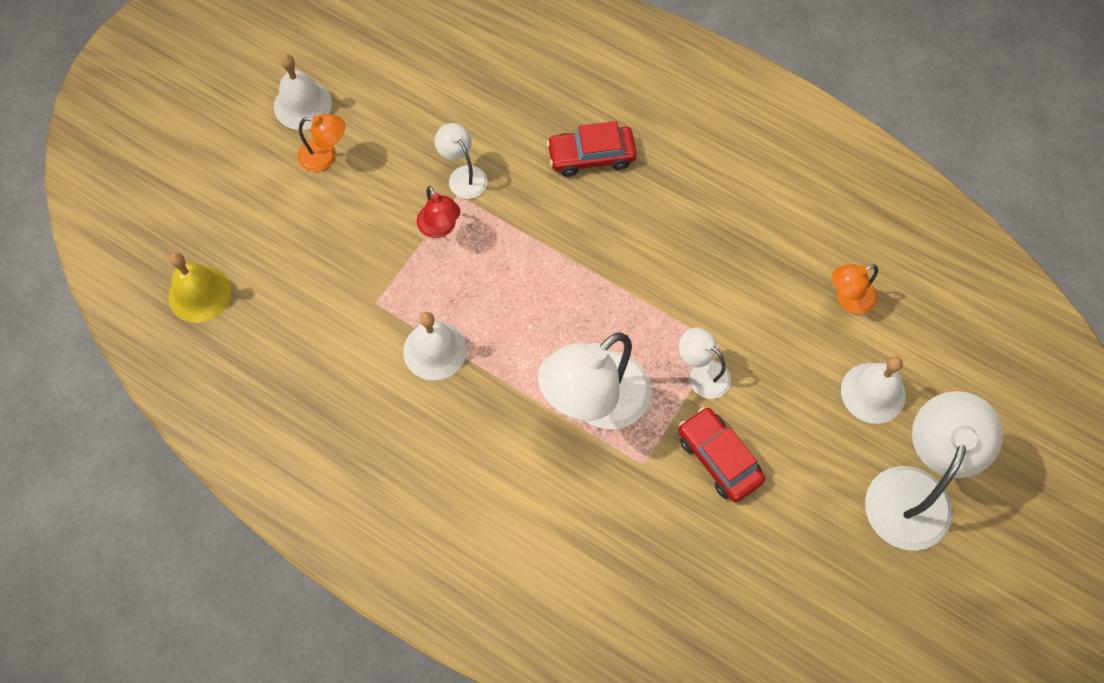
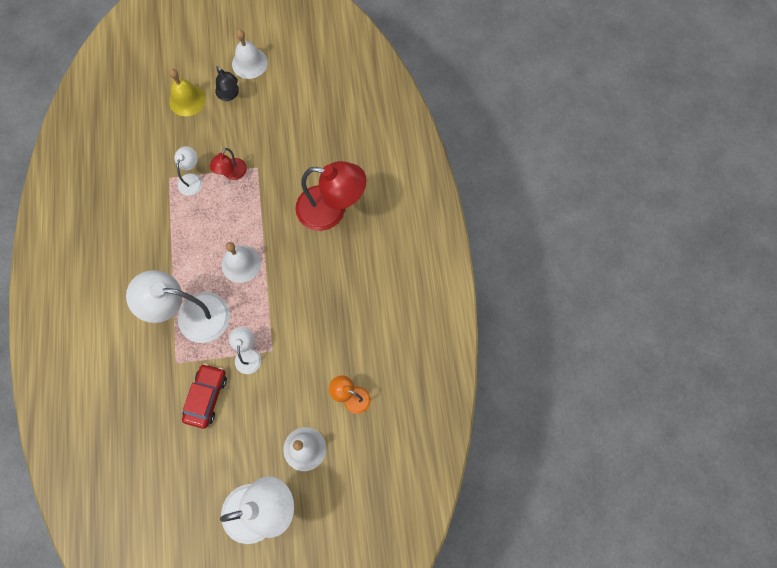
camera: 50 degrees right, 5 degrees up
yellow bell [168,252,231,323] -> yellow bell moved to [169,69,206,116]
orange lamp [298,114,345,172] -> black lamp [215,66,239,101]
white bell [403,312,467,380] -> white bell moved to [221,242,261,283]
white lamp [435,123,488,199] -> white lamp moved to [174,146,202,196]
red car [547,121,637,177] -> red lamp [295,161,366,231]

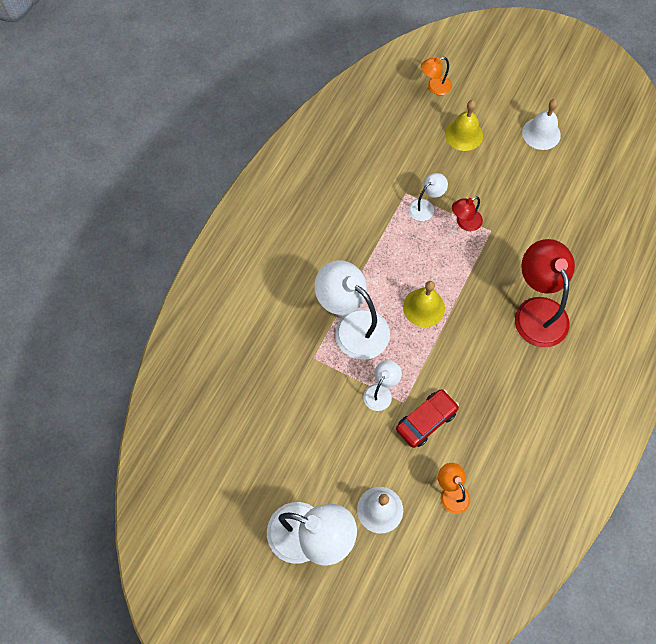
camera: 35 degrees right, 5 degrees down
red car [182,363,227,429] -> red car moved to [396,389,459,448]
black lamp [215,66,239,101] -> none
white bell [221,242,261,283] -> yellow bell [403,281,445,327]
red lamp [295,161,366,231] -> red lamp turned 150 degrees counterclockwise [515,239,575,347]
none -> orange lamp [421,57,452,95]

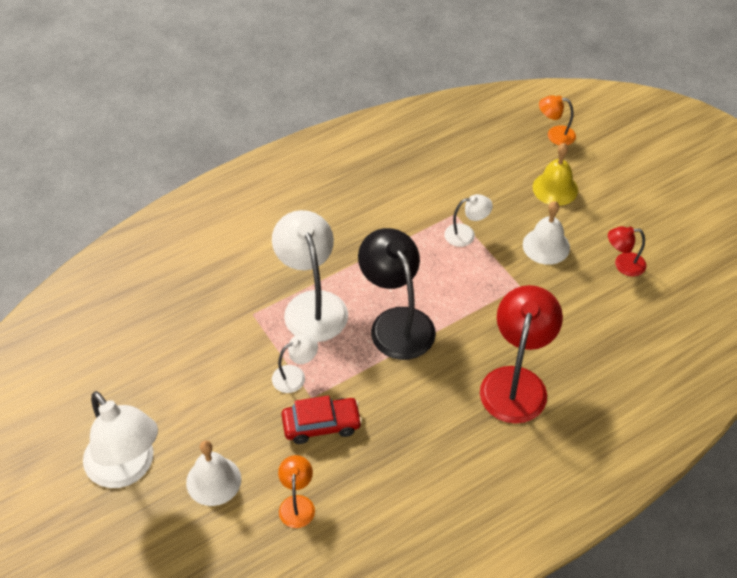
camera: 30 degrees right, 15 degrees down
yellow bell [403,281,445,327] -> black lamp [358,228,436,360]
red lamp [452,196,483,231] -> red lamp moved to [608,226,646,277]
white bell [522,99,561,150] -> white bell moved to [523,201,570,265]

